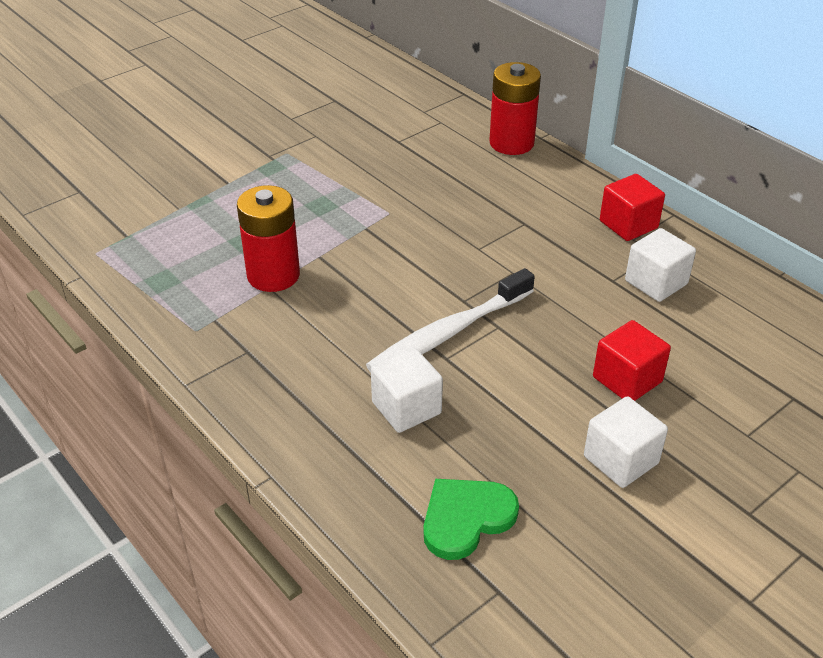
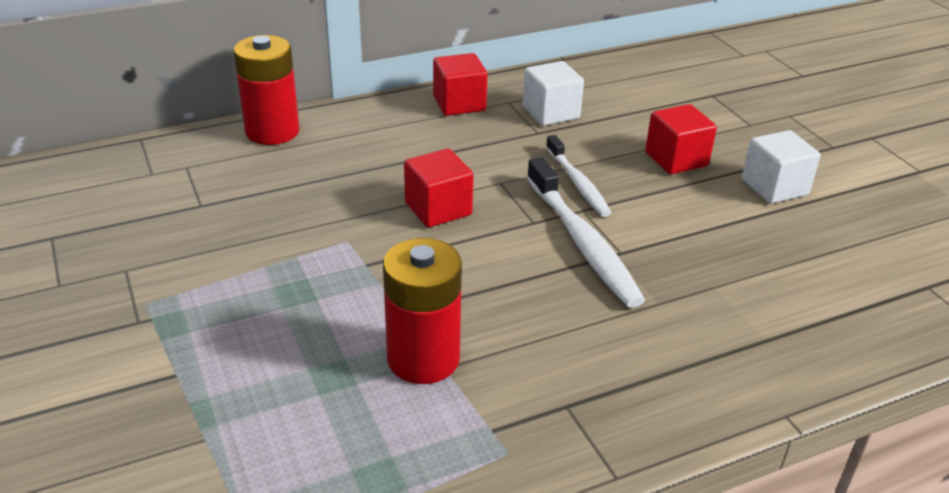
camera: 75 degrees left, 5 degrees down
white cube [371,348,443,433] -> none
green heart [424,479,519,560] -> none
none -> red cube [404,149,473,227]
none -> white toothbrush [546,135,612,217]

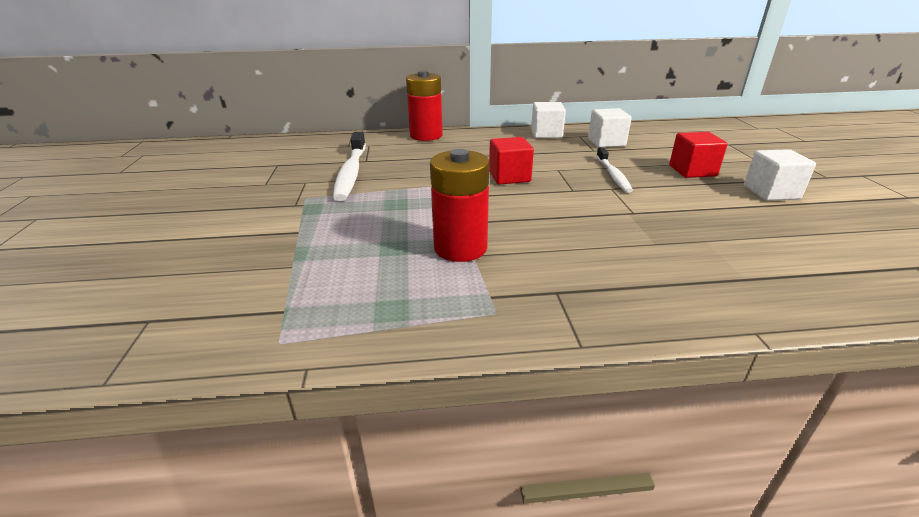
camera: 20 degrees right, 5 degrees down
red cube [433,53,488,116] -> white cube [531,102,566,138]
white toothbrush [527,157,645,308] -> white toothbrush moved to [333,132,366,201]

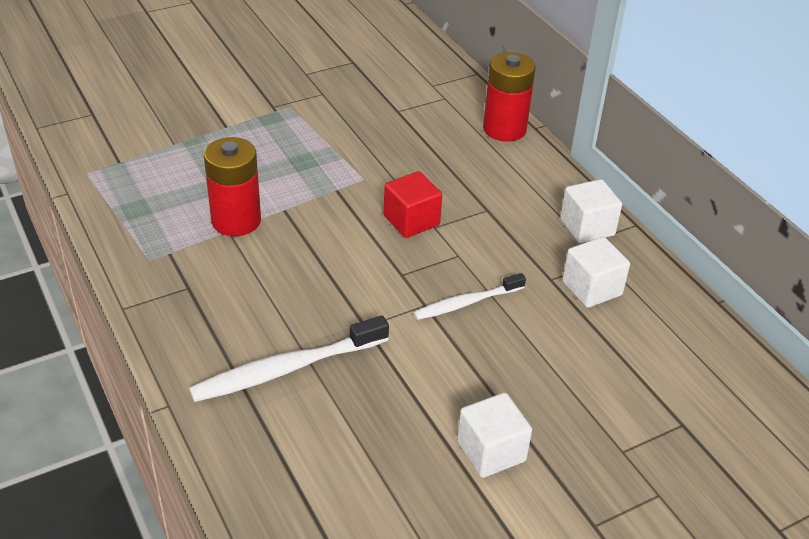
camera: 65 degrees right, 10 degrees up
white toothbrush [333,132,366,201] -> white toothbrush moved to [189,315,389,402]
red cube [669,132,728,178] -> none

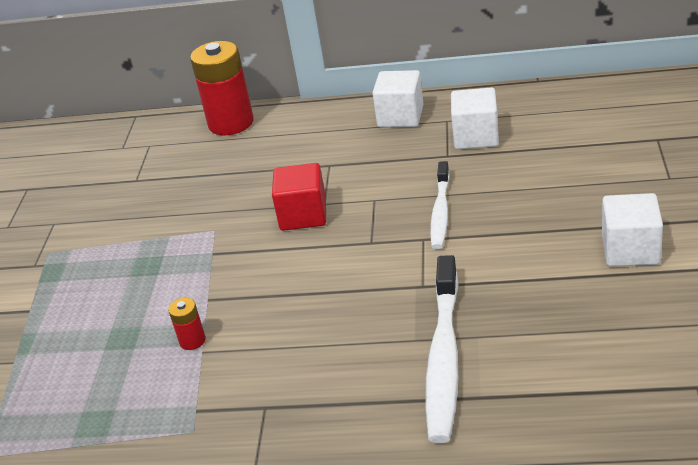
camera: 50 degrees left, 5 degrees down
red battery [204,137,261,236] -> red battery [168,298,206,350], size x0.44

